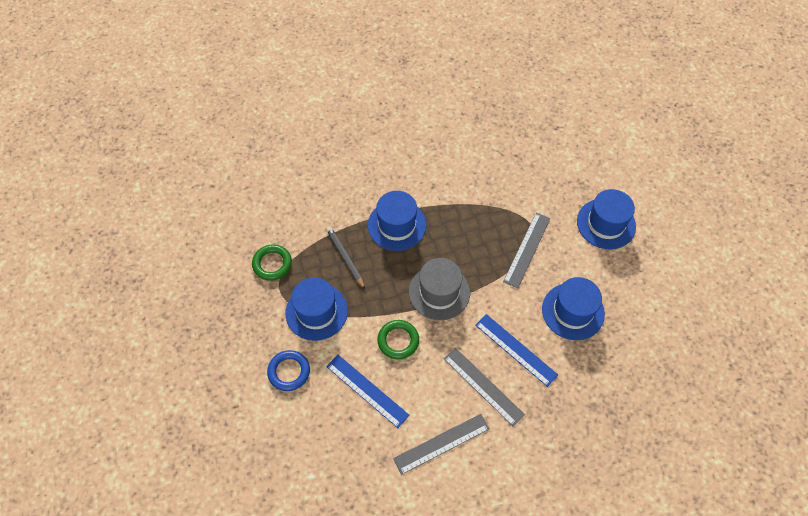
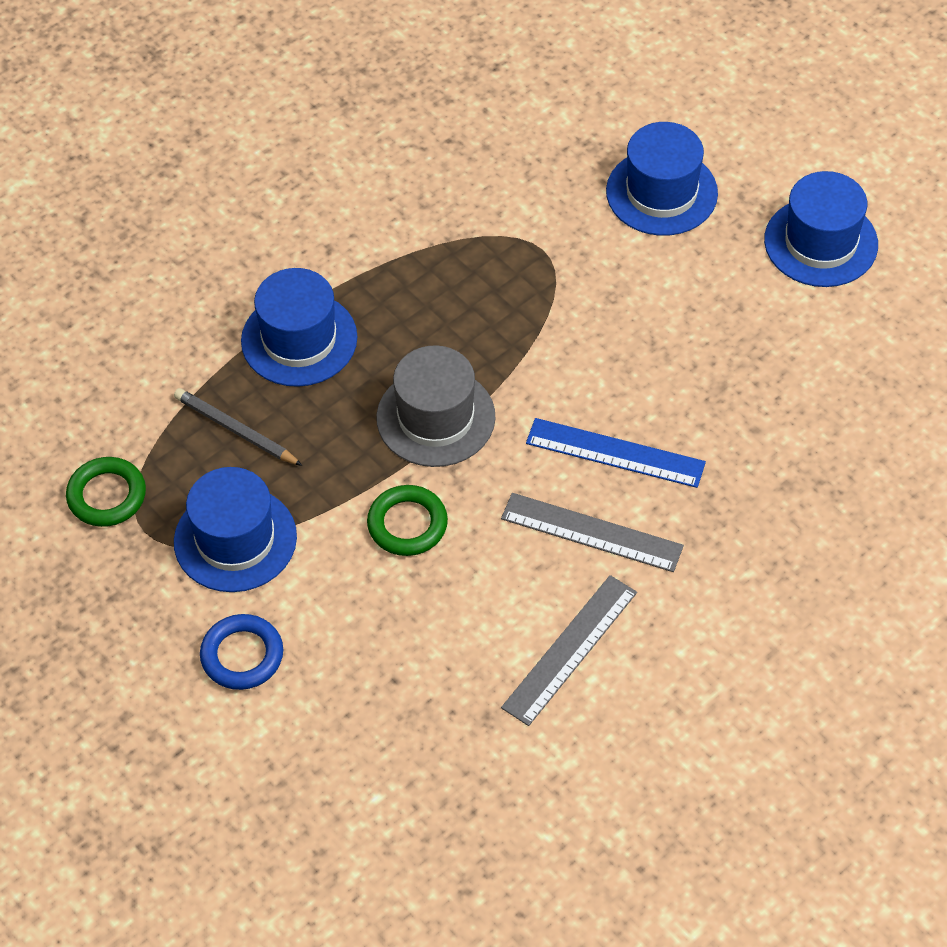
camera: 25 degrees left, 5 degrees down
blue ruler [326,355,410,428] -> none
grey ruler [503,213,551,288] -> none
blue hat [542,277,605,340] -> blue hat moved to [764,171,878,287]

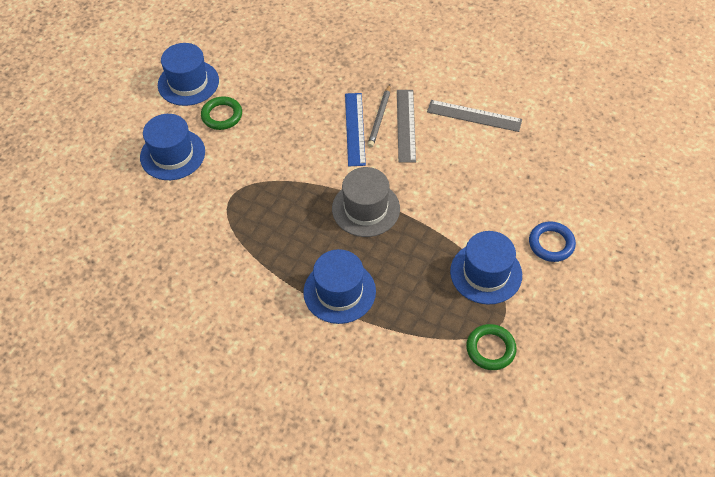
camera: 110 degrees left, 0 degrees up
grey pencil [174,388,303,466] -> grey pencil moved to [367,84,390,148]
green ring [367,485,448,556] -> green ring moved to [201,96,242,130]

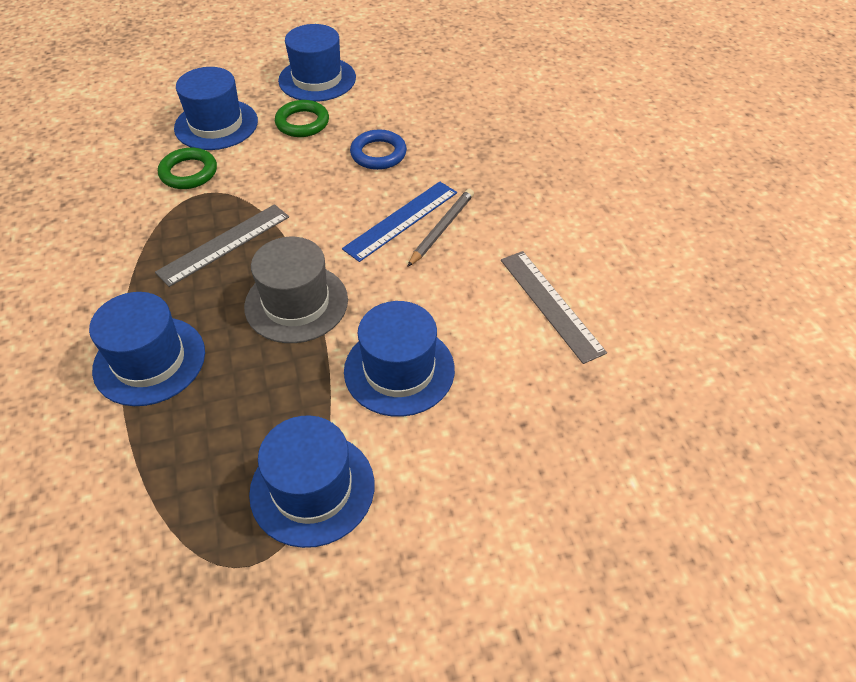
camera: 45 degrees right, 5 degrees down
grey pencil [367,84,390,148] -> grey pencil turned 150 degrees clockwise [407,189,474,267]
grey ruler [397,90,416,163] -> grey ruler moved to [155,204,289,287]
green ring [466,324,517,370] -> green ring moved to [158,148,217,189]
blue ring [529,221,576,262] -> blue ring moved to [350,129,407,170]
none -> blue hat [344,301,455,417]

